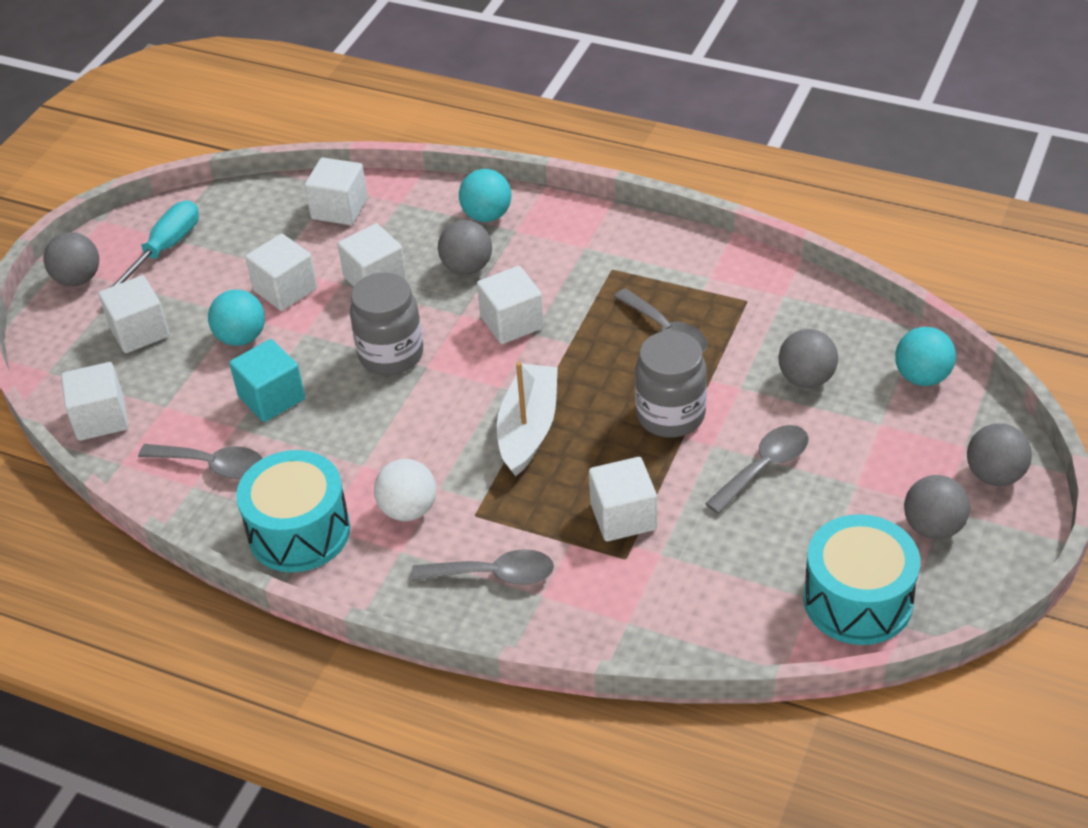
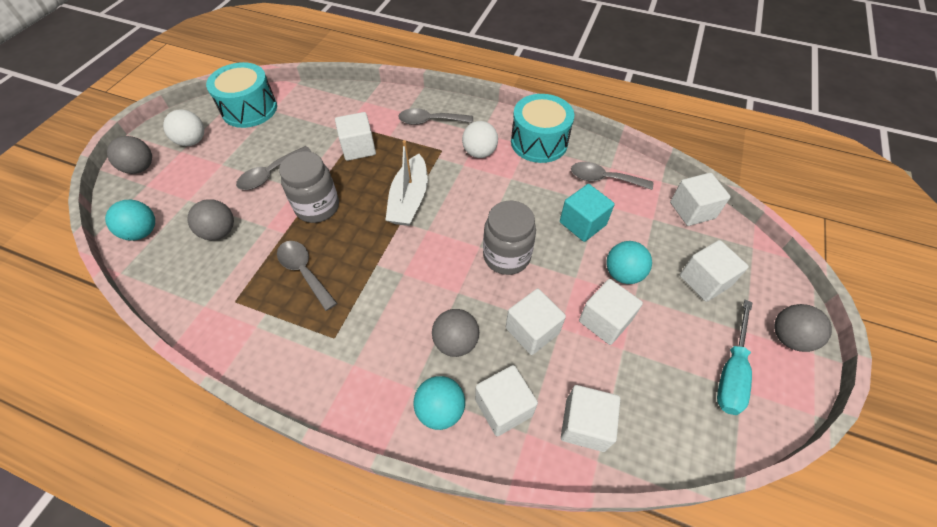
camera: 175 degrees right, 10 degrees up
white cube [477,266,544,344] -> white cube moved to [475,365,538,436]
grey ball [904,475,970,539] -> white ball [163,109,204,146]

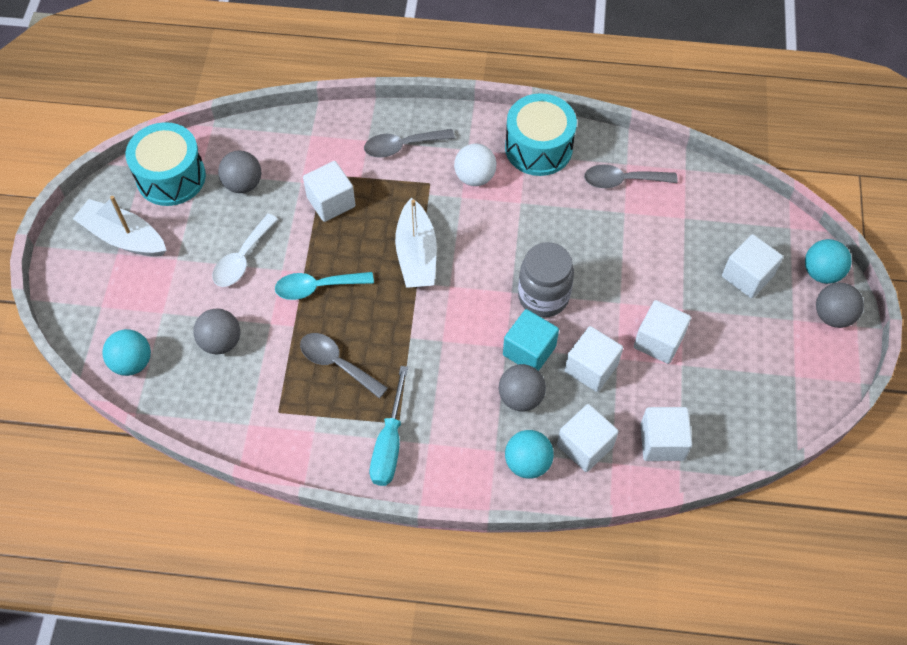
camera: 15 degrees left, 5 degrees up
grey ball [107,136,152,174] -> grey ball moved to [218,151,261,193]
white ball [163,109,204,146] -> white boat [73,196,167,257]
grey spoon [236,146,311,190] -> white spoon [212,214,278,287]
grey jar [279,151,339,223] -> turquoise spoon [275,272,374,300]
turquoise cube [560,184,615,242] -> turquoise cube moved to [503,309,559,371]
turquoise ball [606,241,652,284] -> turquoise ball moved to [805,239,852,284]
white cube [670,173,731,226] -> none
turquoise screwdriver [717,300,753,415] -> turquoise screwdriver moved to [370,366,408,486]

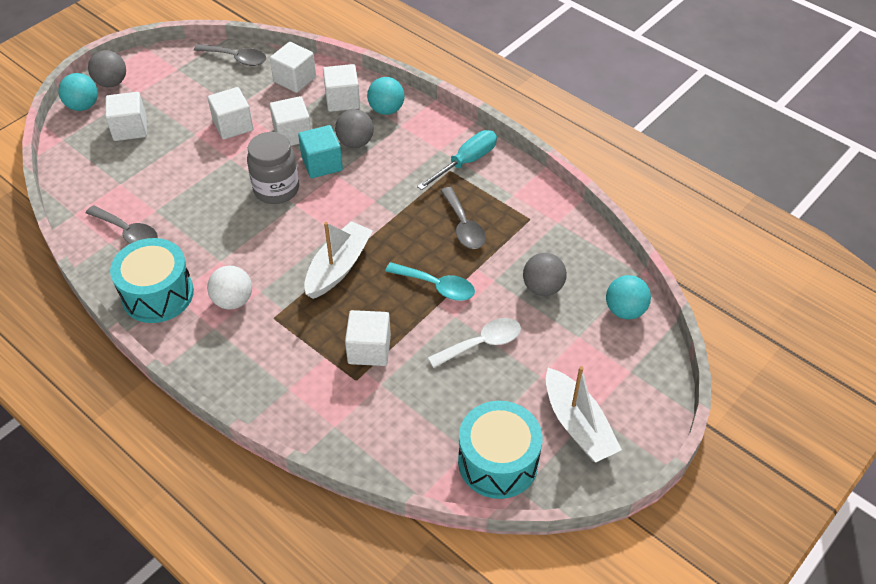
camera: 145 degrees left, 10 degrees down
grey ball [218,151,261,193] -> none
grey spoon [364,129,455,158] -> grey spoon moved to [194,44,266,66]

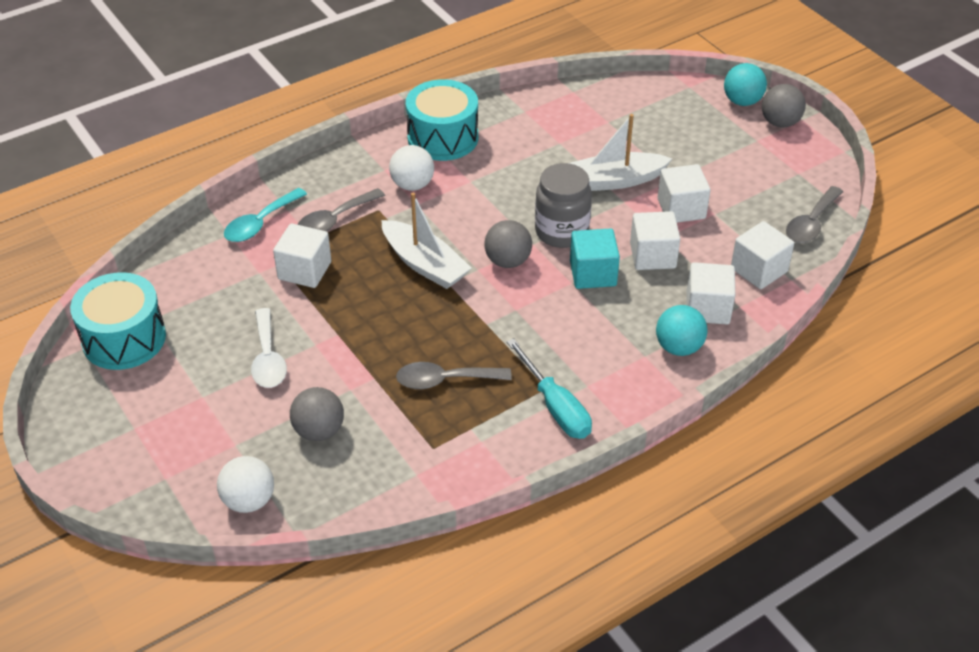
camera: 105 degrees right, 5 degrees down
grey spoon [86,205,158,244] -> grey spoon moved to [298,188,385,232]
white cube [105,92,147,141] -> none
grey ball [335,109,374,148] -> grey ball moved to [484,220,532,268]
turquoise spoon [385,262,475,301] -> turquoise spoon moved to [224,188,307,242]
white boat [546,366,622,462] -> white boat moved to [569,114,673,191]
turquoise ball [606,275,651,320] -> white ball [217,456,274,513]

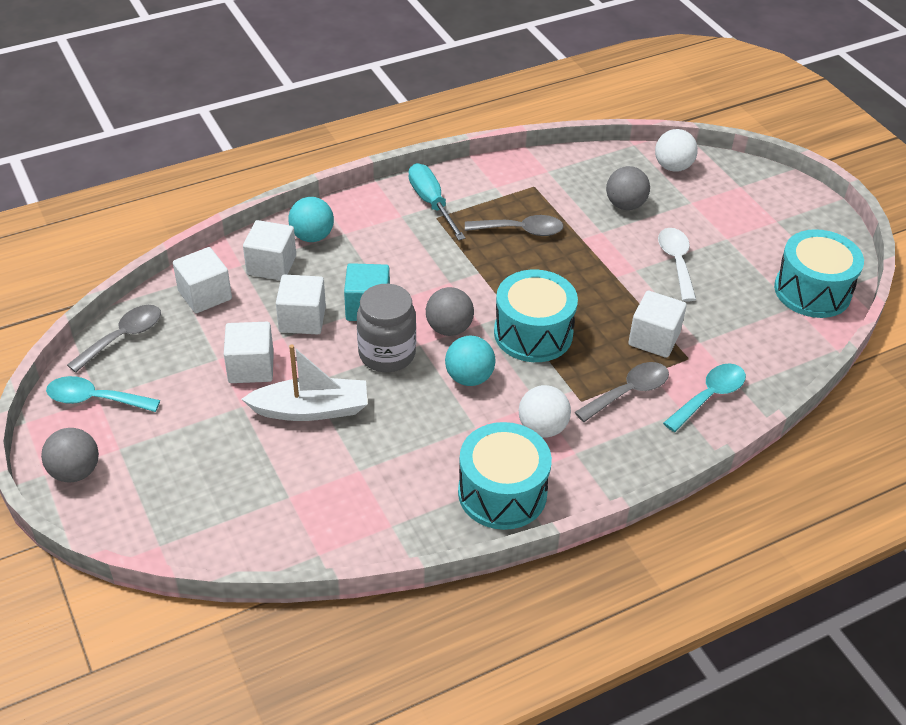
camera: 175 degrees left, 0 degrees up
white boat [381,193,471,289] -> turquoise drum [494,269,578,362]
turquoise ball [724,63,767,106] -> turquoise ball moved to [445,336,496,386]
none -> turquoise spoon [46,376,160,412]

